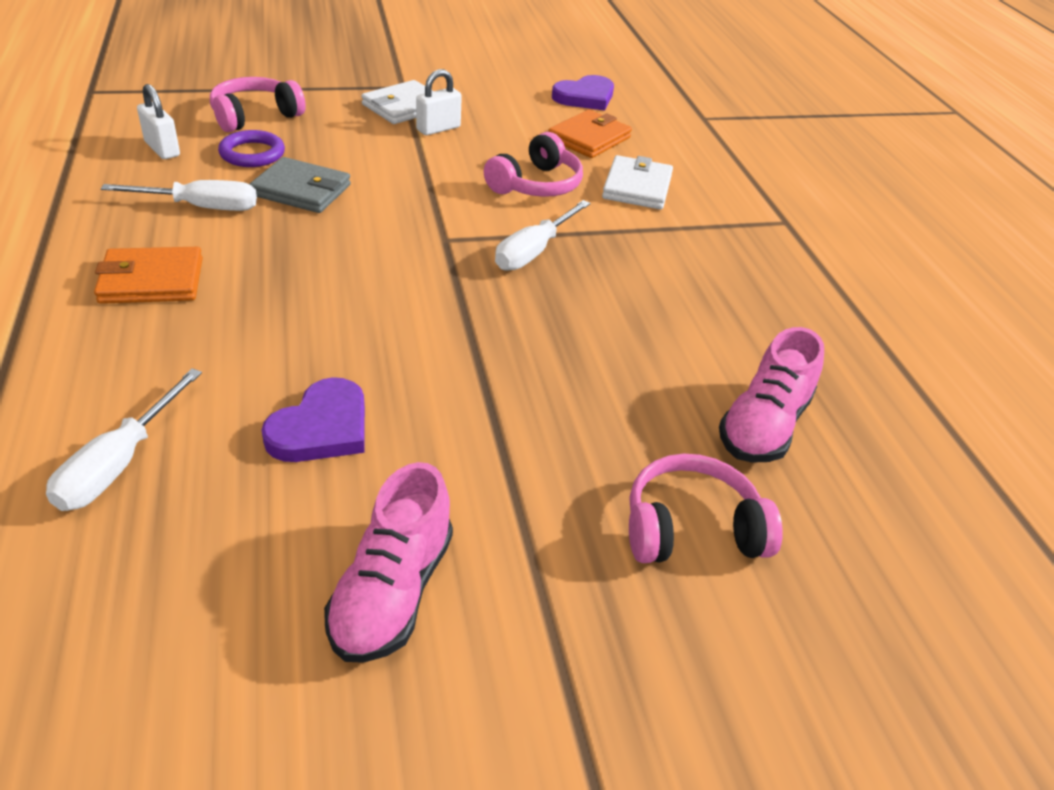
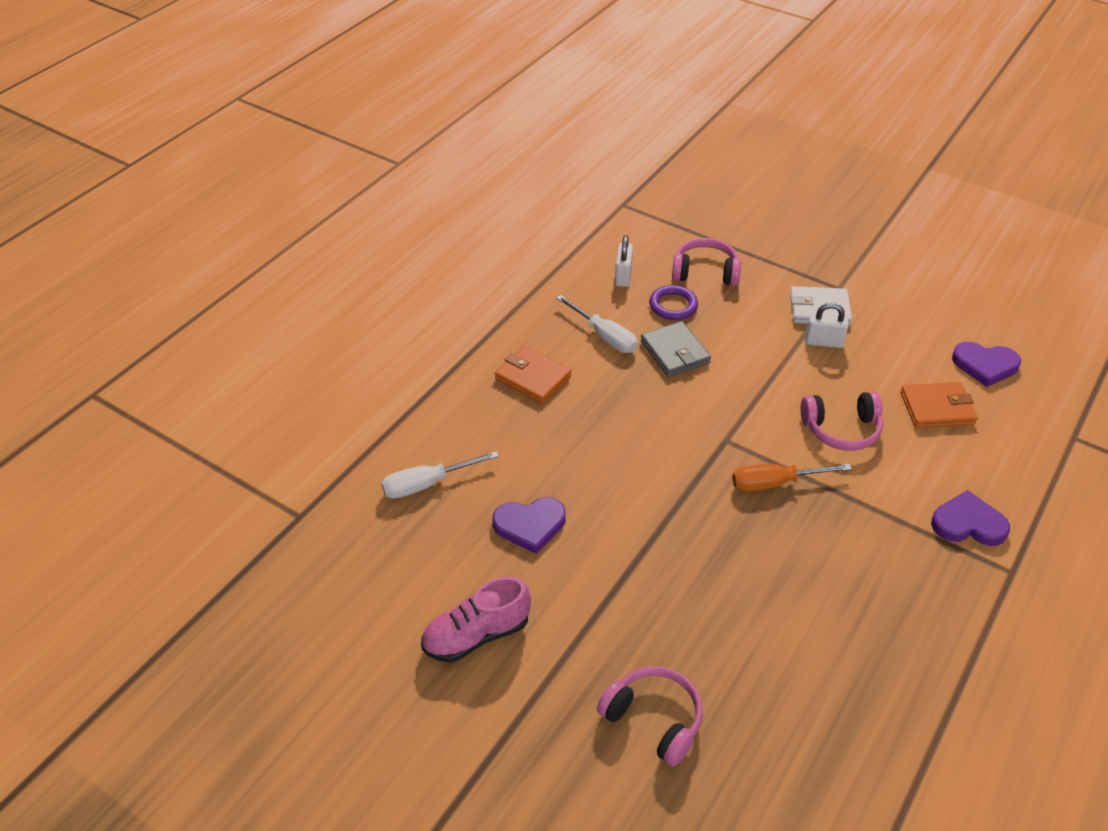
camera: 50 degrees right, 5 degrees up
white screwdriver [495,200,591,271] -> orange screwdriver [732,464,852,492]
white wallet [602,155,673,210] -> none
pink shoe [719,327,824,463] -> none
none -> purple heart [931,490,1010,546]

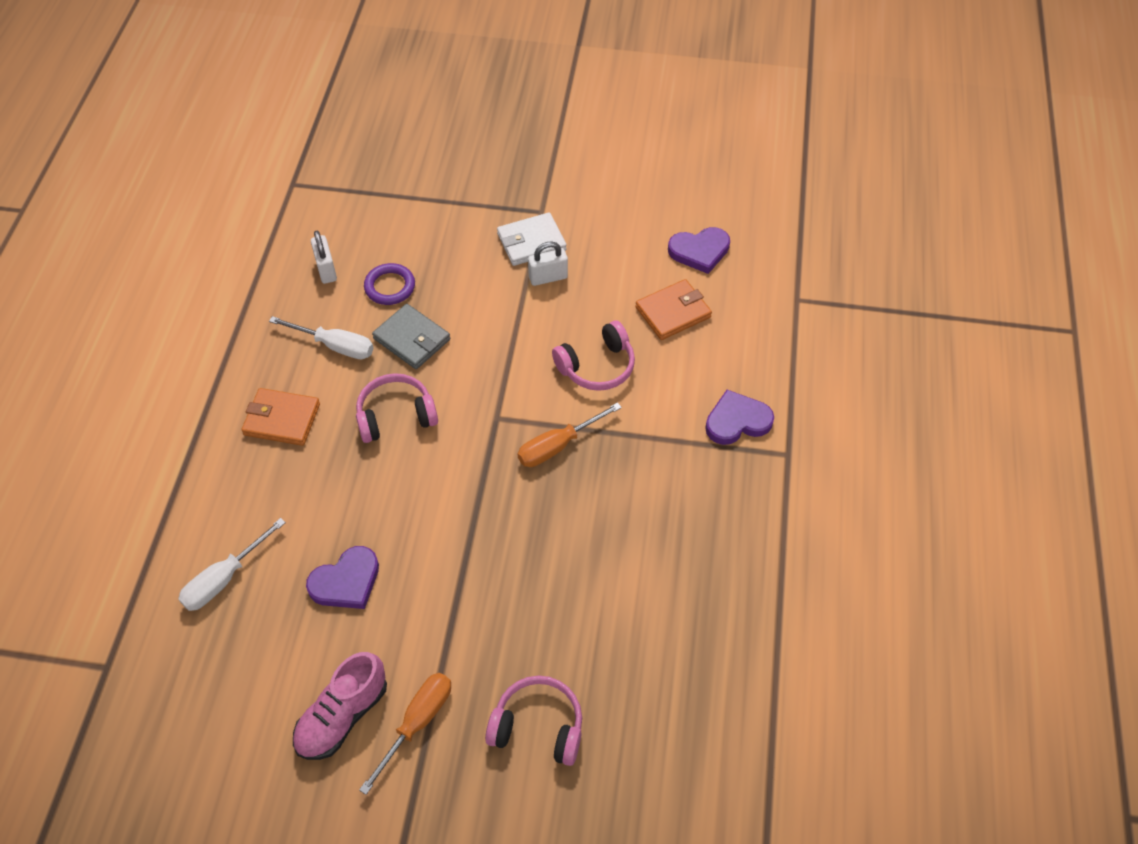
camera: 25 degrees left, 10 degrees up
pink headphones [672,238,741,286] -> pink headphones moved to [356,373,438,443]
none -> orange screwdriver [359,673,451,795]

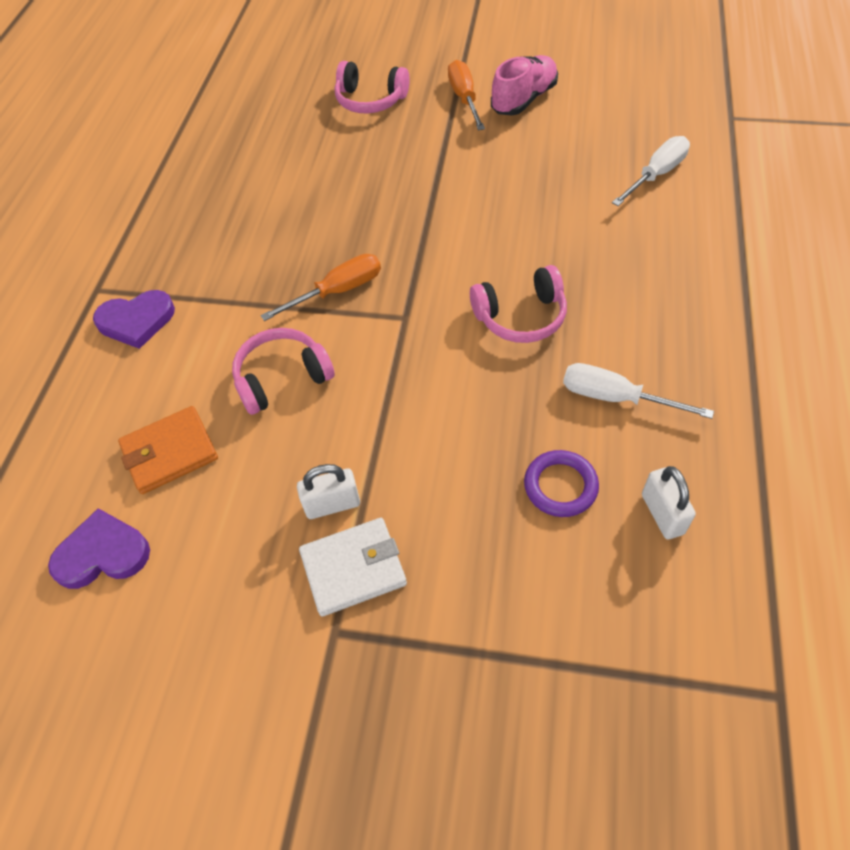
camera: 175 degrees left, 0 degrees up
orange wallet [241,388,320,446] -> none
purple heart [306,546,379,609] -> none
orange screwdriver [359,673,451,795] -> orange screwdriver turned 135 degrees clockwise [448,60,485,130]
grey wallet [372,304,450,369] -> none

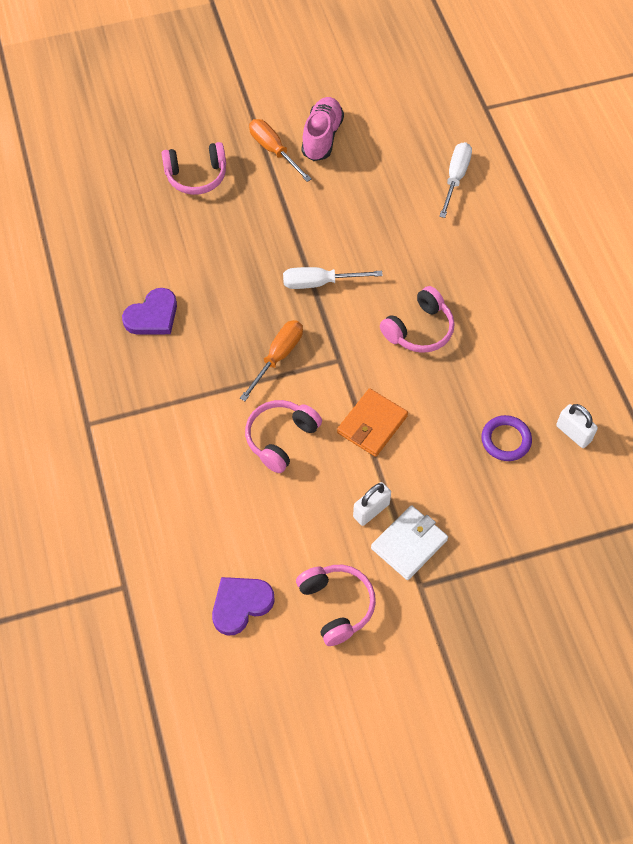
camera: 30 degrees left, 5 degrees up
purple heart [93,290,175,349] -> purple heart moved to [122,288,177,335]
orange wallet [118,406,218,494] -> orange wallet moved to [337,388,408,457]
white screwdriver [563,363,714,419] -> white screwdriver moved to [283,267,383,289]
none -> pink headphones [296,565,376,646]

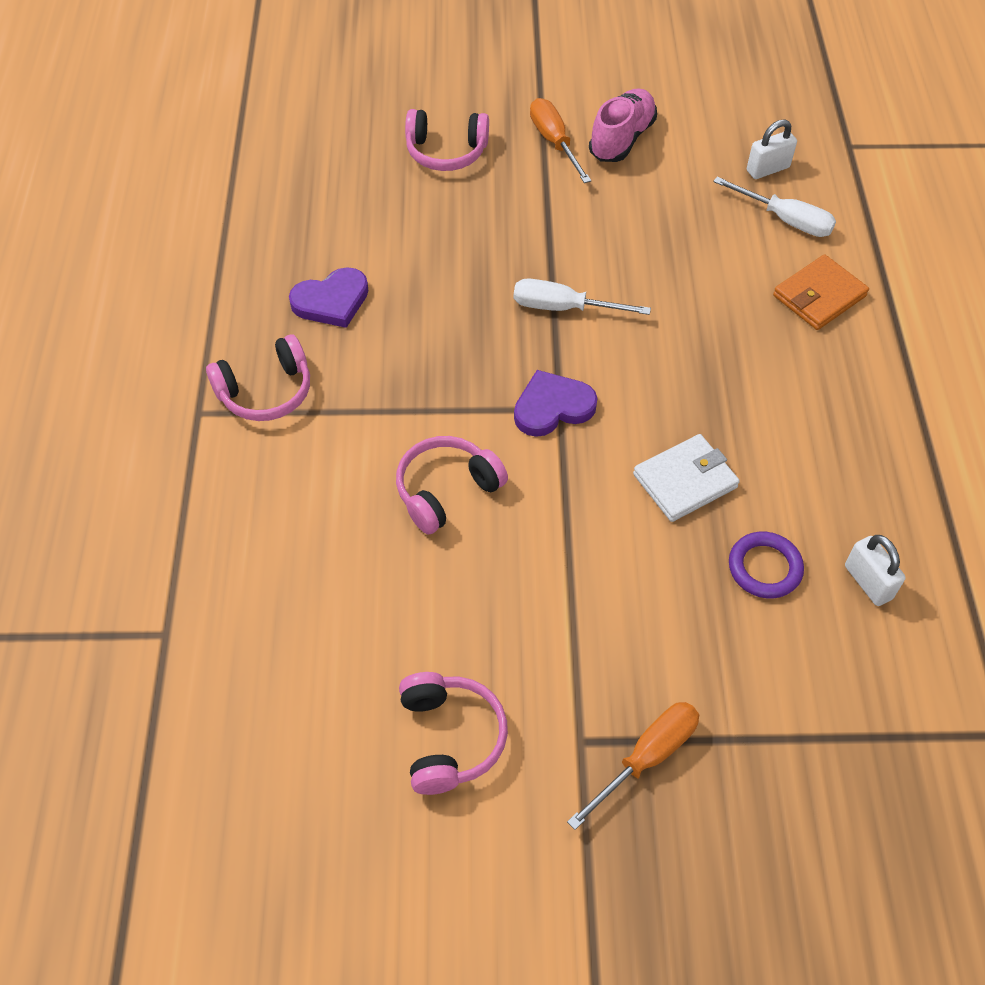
camera: 15 degrees right, 5 degrees down
purple heart [212,577,275,636] -> purple heart moved to [514,370,597,437]
orange screwdriver [240,320,303,401] -> orange screwdriver moved to [567,702,699,830]
orange wallet [337,388,408,457] -> orange wallet moved to [773,254,869,330]
white padlock [353,482,391,526] -> white padlock moved to [747,120,797,179]
white wallet [371,505,448,580] -> white wallet moved to [633,434,740,522]
pink headphones [380,286,455,353] -> pink headphones moved to [206,334,310,421]
white screwdriver [439,142,472,218] -> white screwdriver turned 90 degrees clockwise [713,177,836,237]

